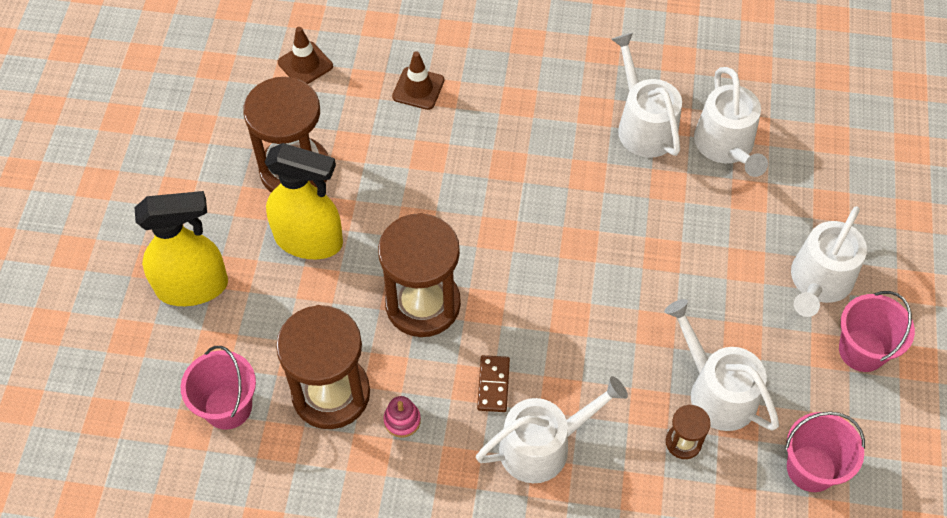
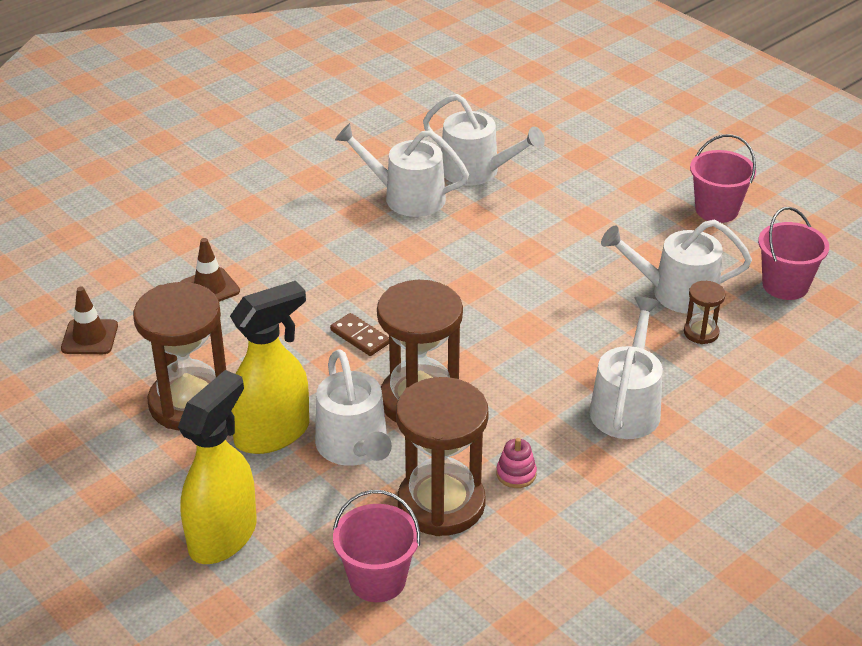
camera: 50 degrees left, 20 degrees down
brown domino [477,355,510,412] -> brown domino moved to [330,313,389,356]
white watering can [791,206,867,317] -> white watering can moved to [315,349,392,466]

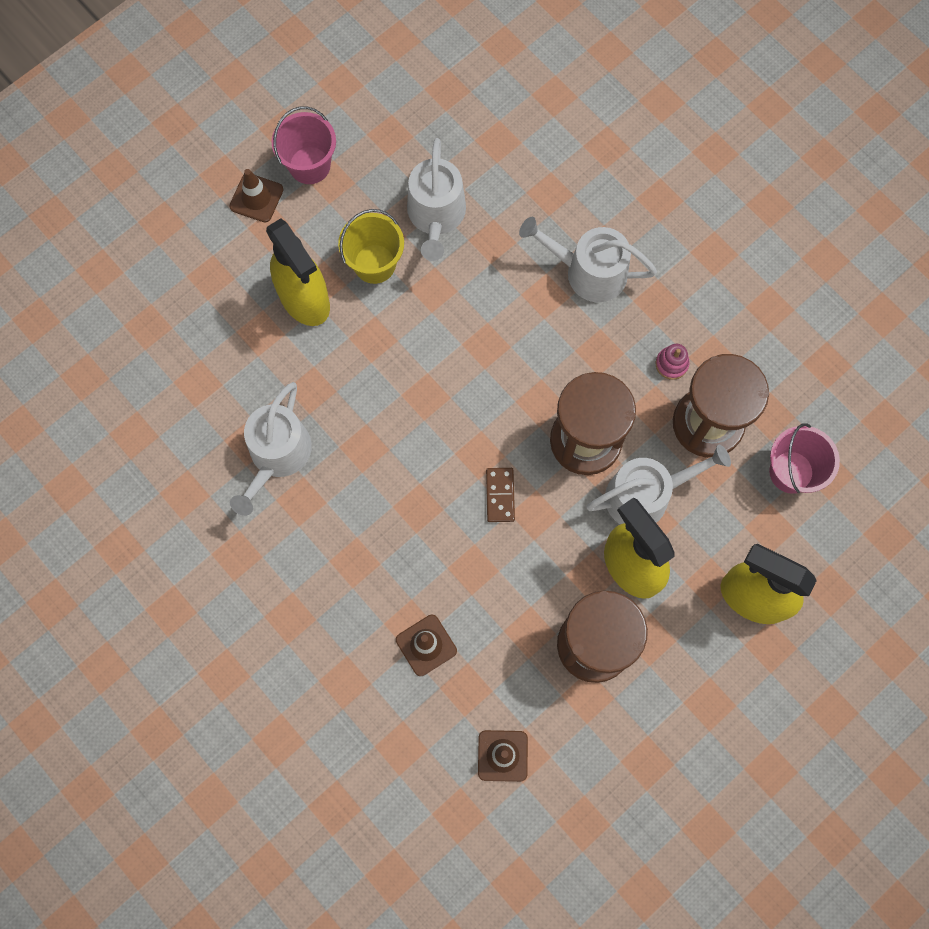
camera: 90 degrees left, 35 degrees up
brown domino [330,313,389,356] -> brown domino turned 45 degrees counterclockwise [486,468,515,522]
white watering can [423,94,545,186] -> none
brown hourglass [684,281,726,344] -> none
pink bucket [758,207,829,300] -> none
none -> brown traffic cone [230,169,284,223]
none -> yellow spray bottle [266,218,330,326]
none -> yellow bucket [338,209,404,284]

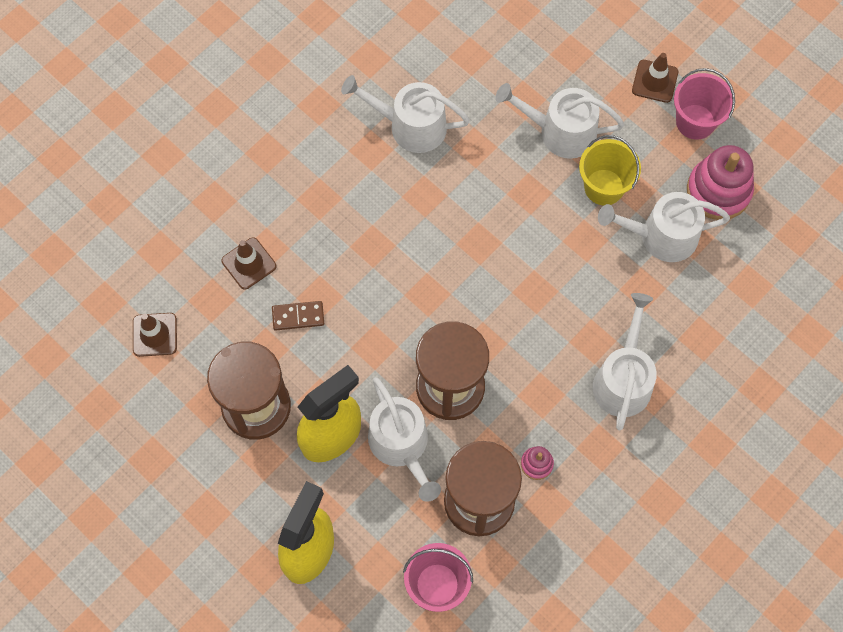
camera: 85 degrees right, 5 degrees down
yellow spray bottle [266,218,330,326] -> white watering can [496,83,625,159]
brown domino [486,468,515,522] -> brown domino moved to [272,301,324,331]
none -> pink stacking toy [687,145,754,220]

